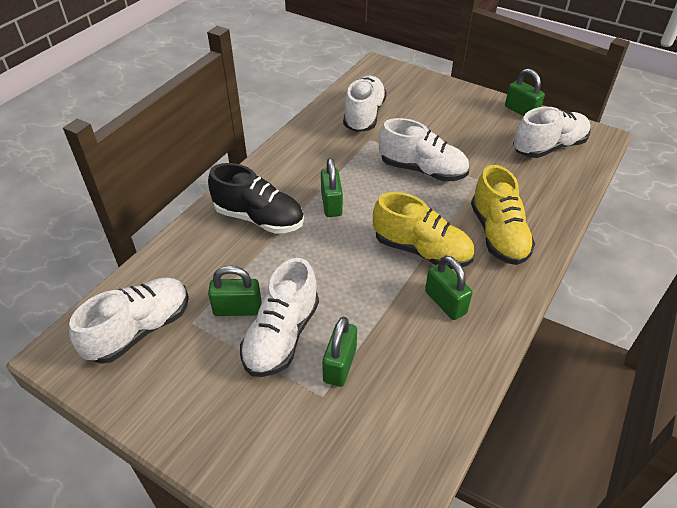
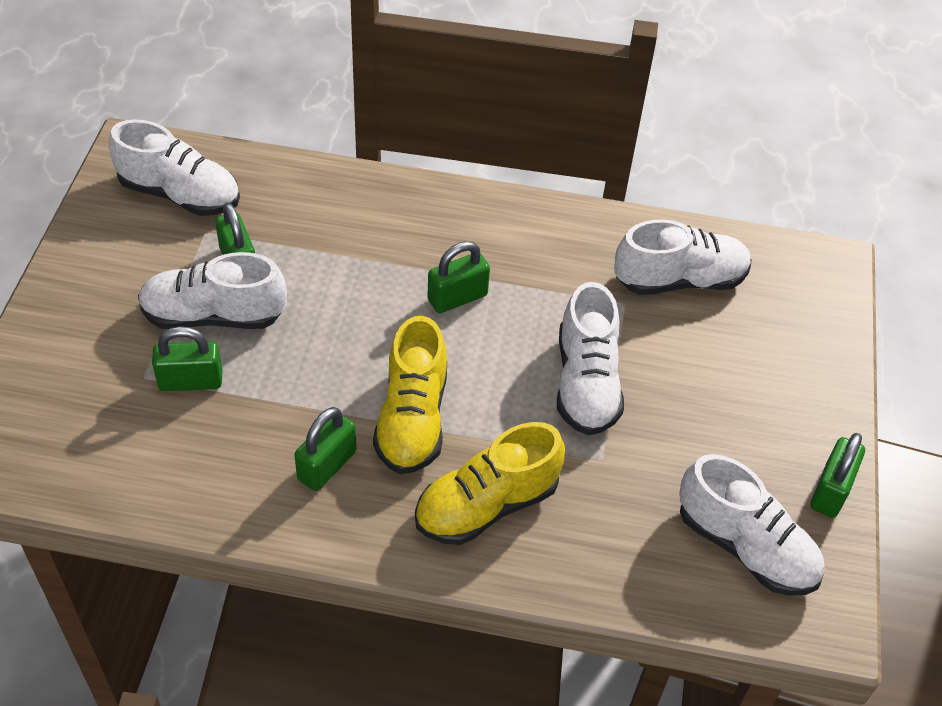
camera: 65 degrees right, 5 degrees up
black shoe [208,163,304,234] -> none

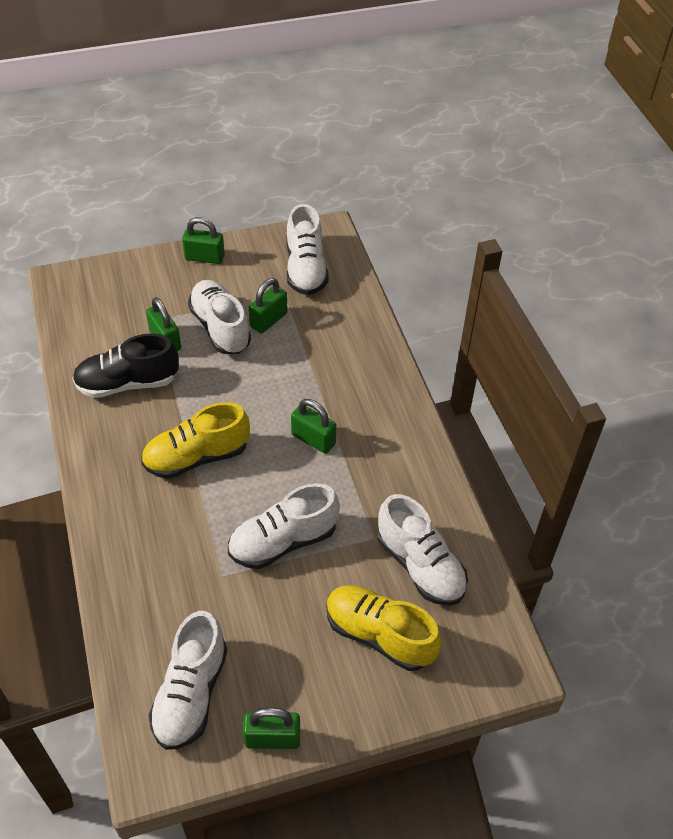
camera: 65 degrees right, 0 degrees up
green padlock [294,407,357,491] -> green padlock moved to [182,217,225,264]
yellow shoe [415,422,565,545] -> yellow shoe moved to [326,585,442,671]
none -> black shoe [72,333,179,398]

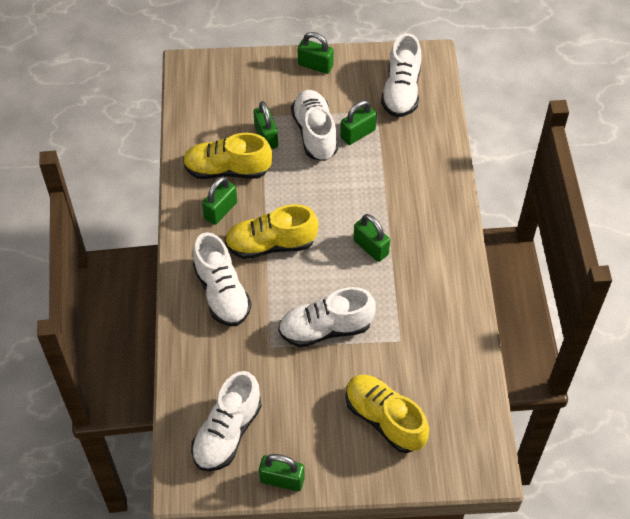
camera: 15 degrees right, 5 degrees up
black shoe [72,333,179,398] -> yellow shoe [183,133,273,179]
white shoe [377,494,468,606] -> white shoe moved to [193,232,252,326]
none -> green padlock [202,176,237,225]

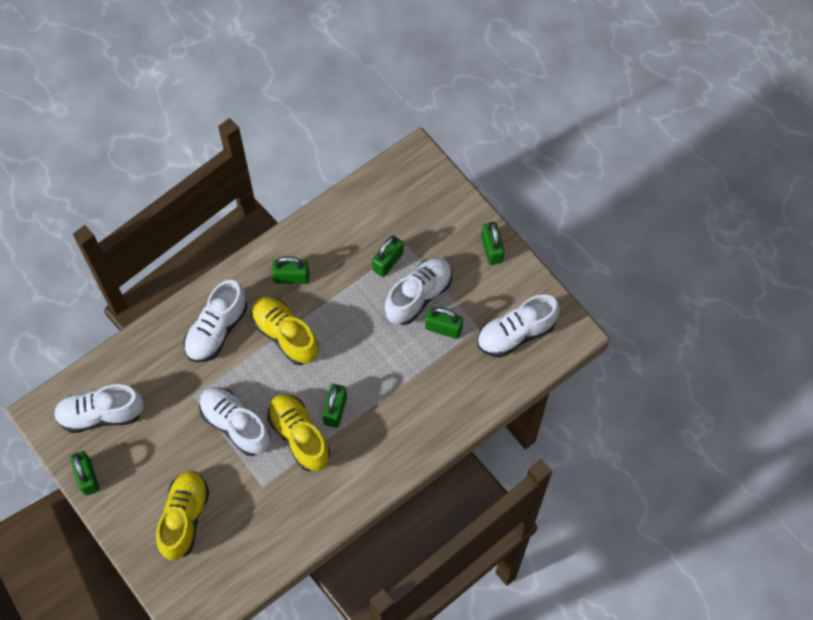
camera: 55 degrees right, 10 degrees up
yellow shoe [183,133,273,179] -> yellow shoe moved to [267,394,330,471]

